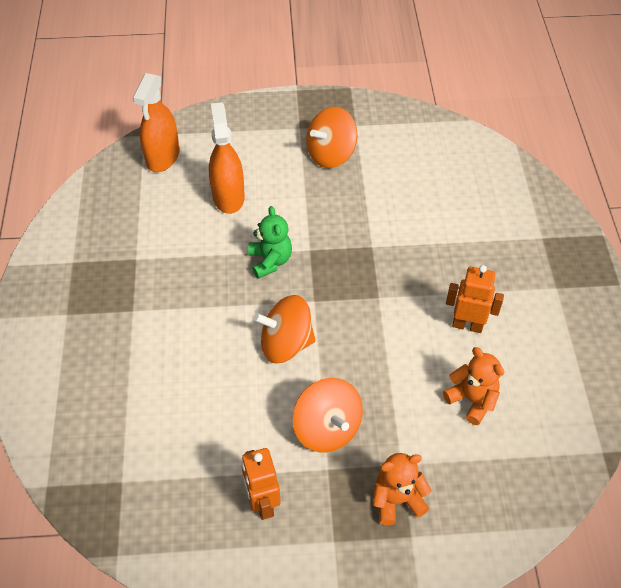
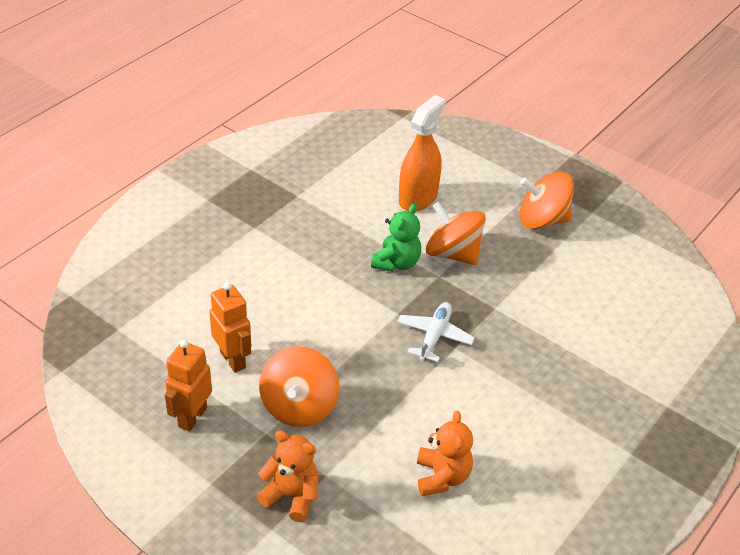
camera: 40 degrees right, 10 degrees down
orange spray bottle [133,73,180,172] -> none
orange spinning top [254,295,315,364] -> orange spinning top moved to [426,202,486,265]
orange robot [446,265,504,333] -> orange robot moved to [209,282,251,373]
none -> white plane [397,302,475,362]

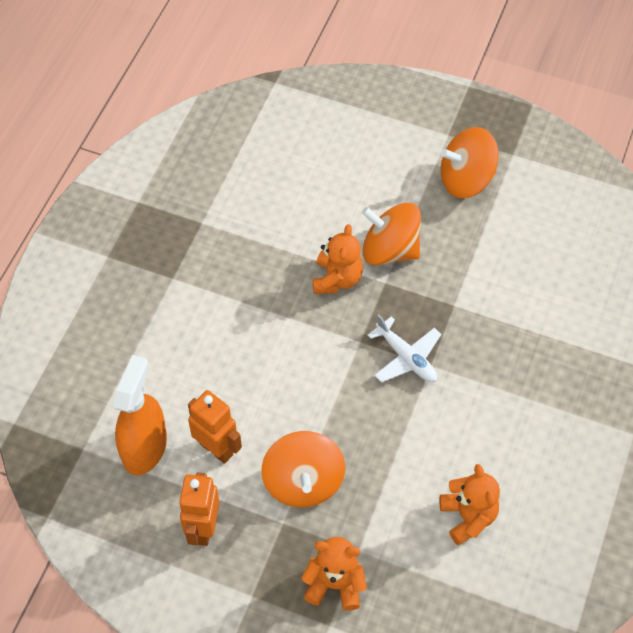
camera: 15 degrees left, 15 degrees up
green teddy bear [371,204,421,272] -> orange teddy bear [313,224,363,294]
white plane [397,302,475,362] -> white plane turned 135 degrees clockwise [367,314,441,382]
orange spray bottle [399,95,445,211] -> orange spray bottle moved to [113,355,167,475]

